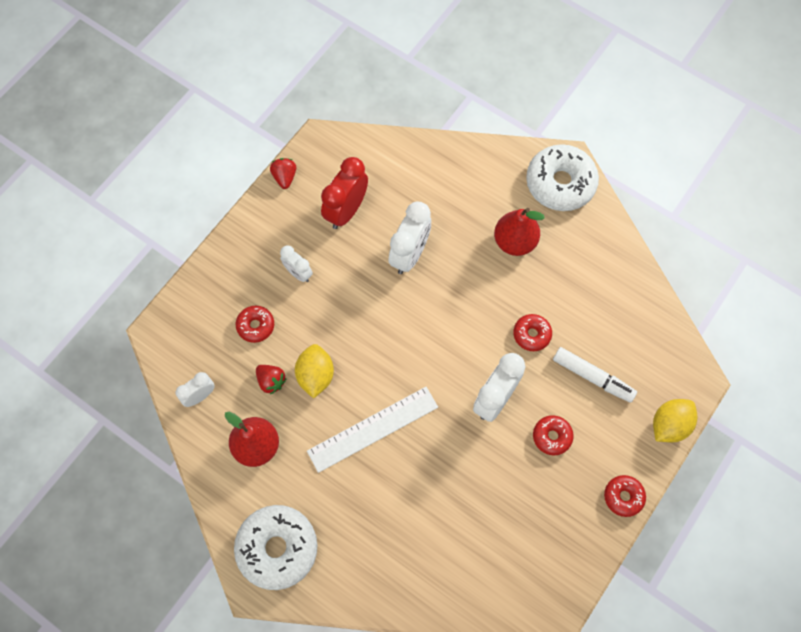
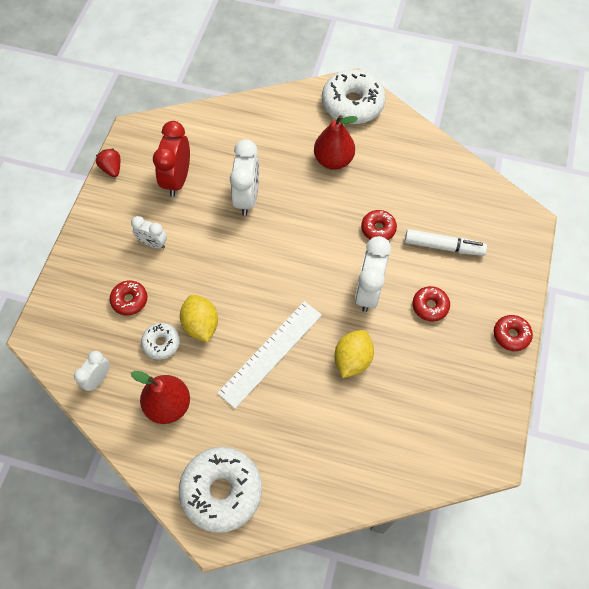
camera: 20 degrees left, 5 degrees down
red strawberry [256,365,287,394] -> white donut [141,323,180,360]
yellow lemon [653,399,697,442] -> yellow lemon moved to [334,330,374,378]

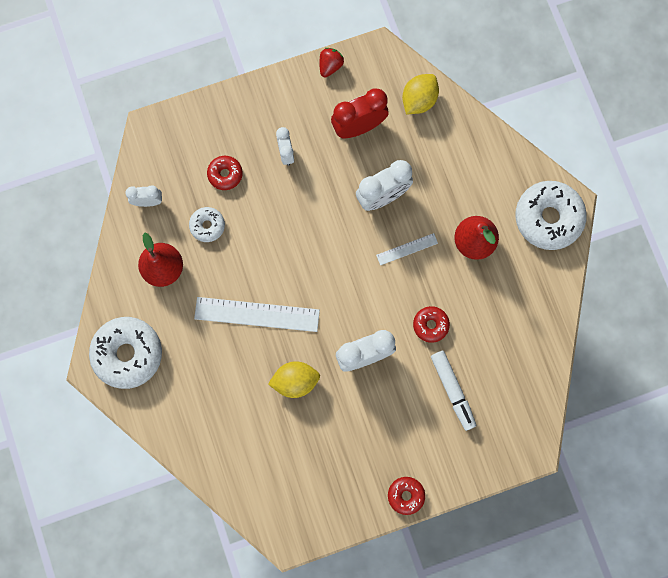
camera: 55 degrees right, 15 degrees up
yellow lemon [180,295,218,342] -> yellow lemon moved to [402,74,439,114]
red donut [412,286,450,322] -> none
none -> white ruler [376,233,438,265]

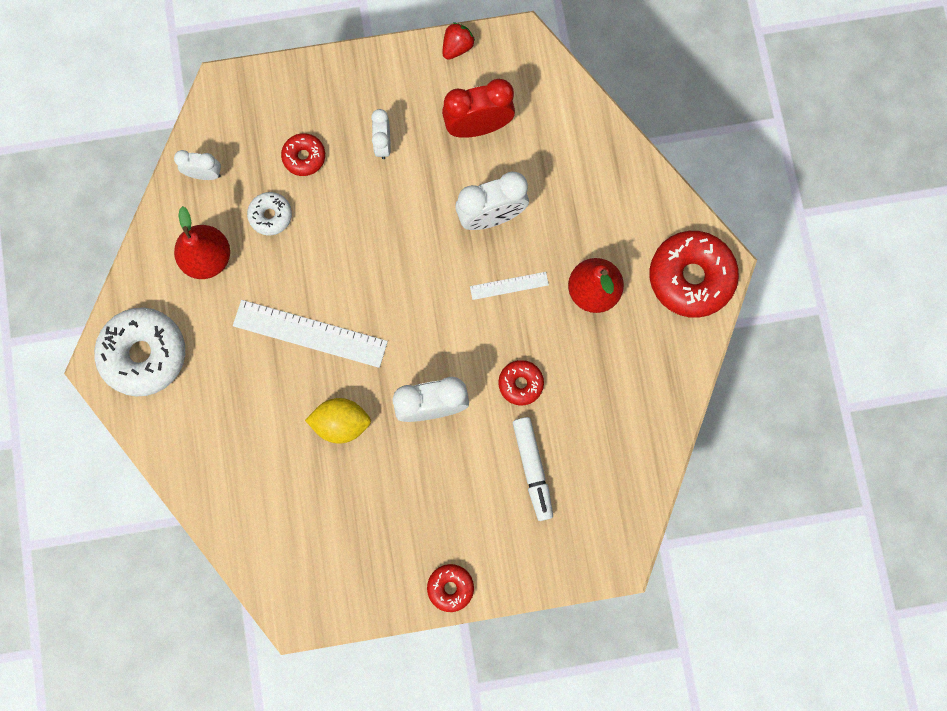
camera: 10 degrees right, 0 degrees up
yellow lemon [402,74,439,114] -> none
white donut [515,181,587,250] -> red donut [650,231,739,318]

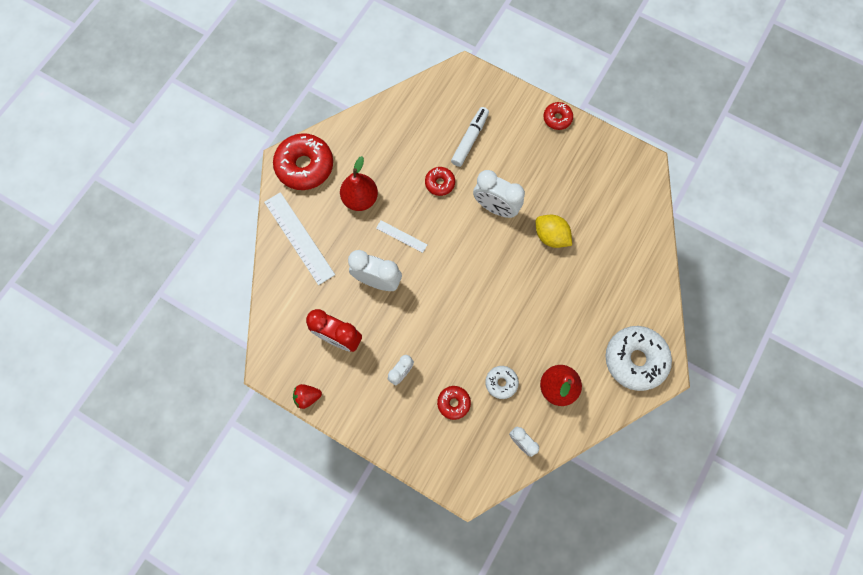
camera: 140 degrees left, 5 degrees down
white ruler [233,300,388,368] -> white ruler moved to [264,192,335,285]

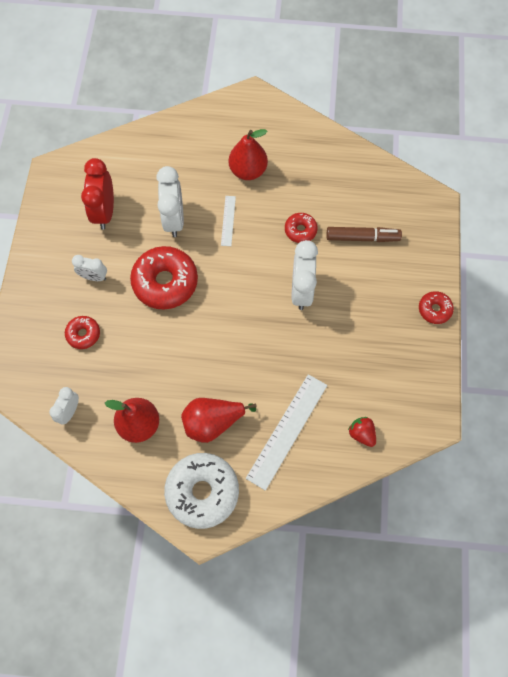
camera: 65 degrees right, 5 degrees down
white ruler [264,192,335,285] -> white ruler moved to [246,374,327,491]
red donut [273,133,333,190] -> red donut moved to [130,246,198,309]
red strawberry [293,384,322,409] -> red strawberry moved to [348,417,376,447]
white marker [451,107,489,167] -> brown marker [327,227,402,242]
white donut [485,366,519,399] -> none
yellow lemon [536,215,572,248] -> none
none -> red pear [181,398,257,443]

